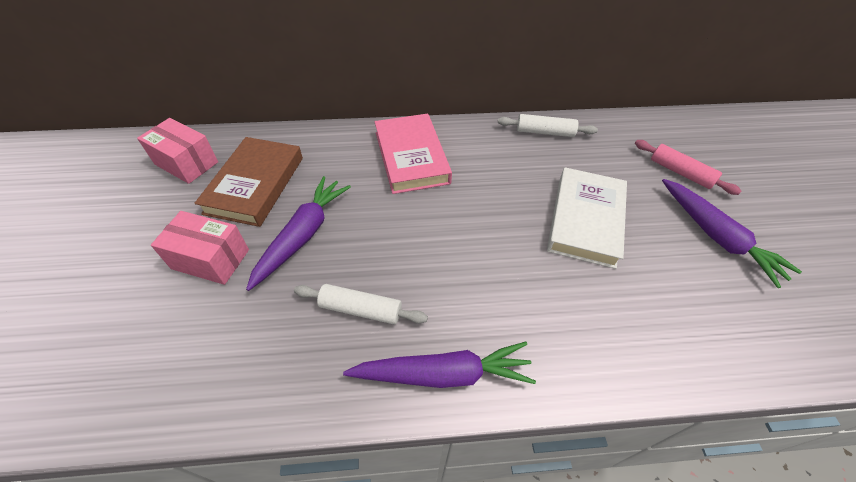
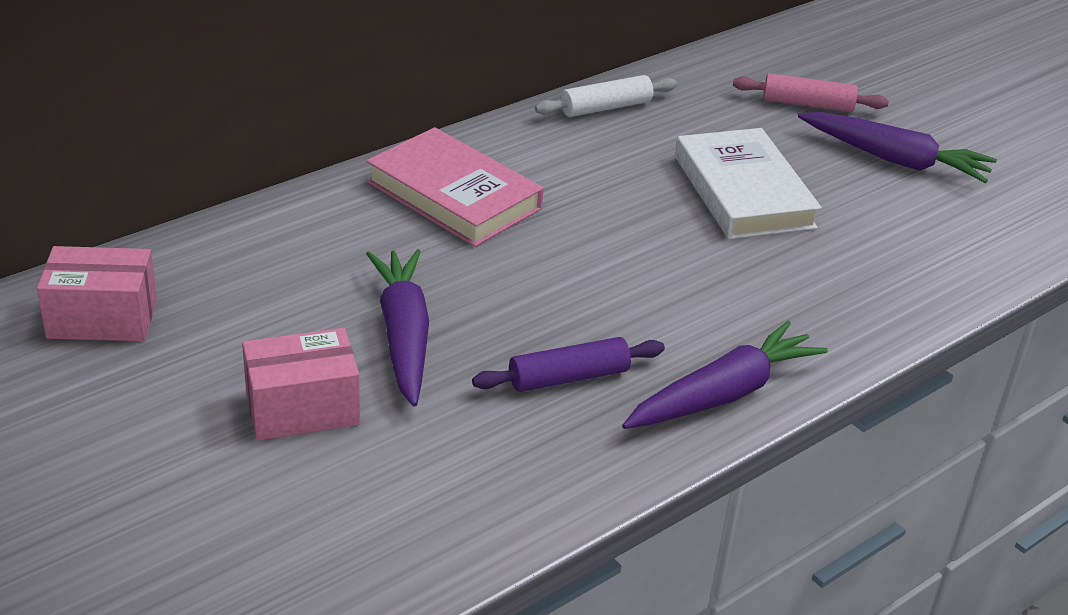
camera: 35 degrees left, 15 degrees down
brown book [194,137,303,227] -> none
white rolling pin [294,284,428,324] -> purple rolling pin [472,337,665,392]

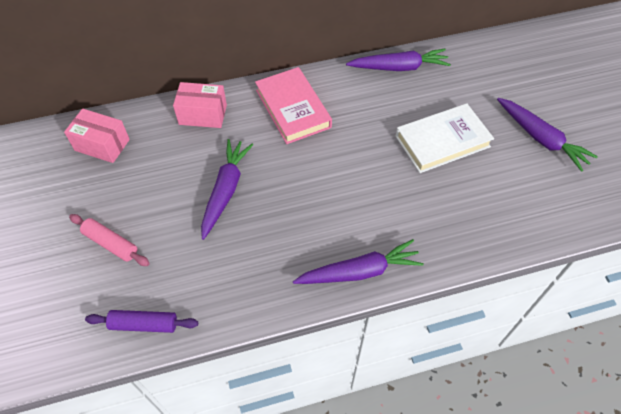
camera: 25 degrees right, 20 degrees up
pink box [242,328,360,440] -> pink box moved to [173,82,227,128]
purple rolling pin [472,337,665,392] -> purple rolling pin moved to [85,310,198,333]
white rolling pin [535,75,677,117] -> purple carrot [346,49,451,71]
white book [675,128,822,239] -> white book turned 60 degrees clockwise [396,103,494,173]
pink rolling pin [733,73,889,112] -> pink rolling pin moved to [69,214,150,266]

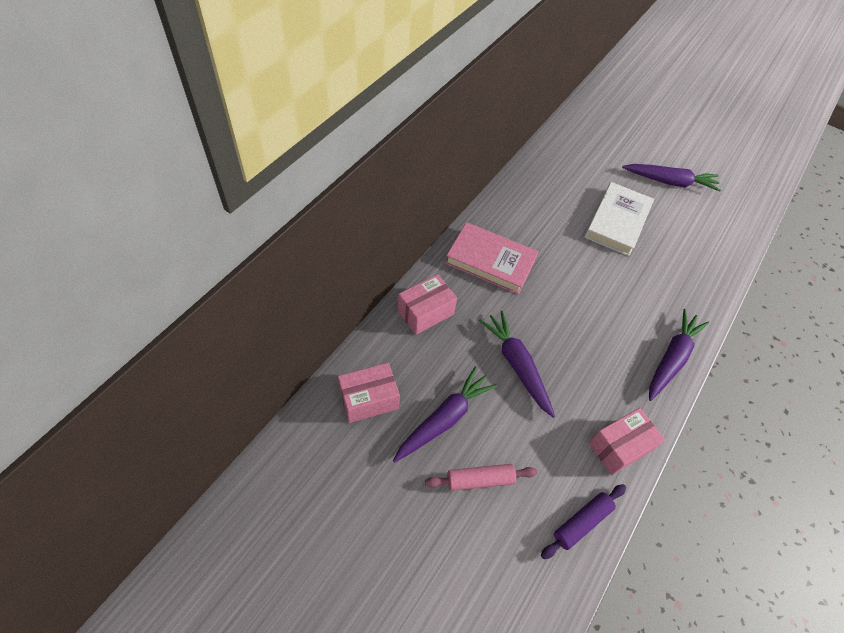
camera: 45 degrees left, 0 degrees up
purple carrot [346,49,451,71] -> purple carrot moved to [393,366,497,462]
none -> pink box [589,408,665,475]

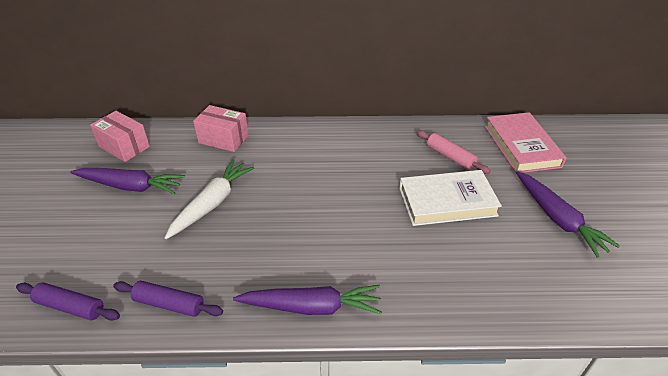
camera: 60 degrees right, 15 degrees down
pink rolling pin [425,464,537,491] -> pink rolling pin moved to [416,130,490,174]
pink book [445,222,538,295] -> pink book moved to [485,112,567,173]
purple carrot [479,311,555,418] -> white carrot [165,159,254,239]
pink box [589,408,665,475] -> purple rolling pin [113,281,223,317]

